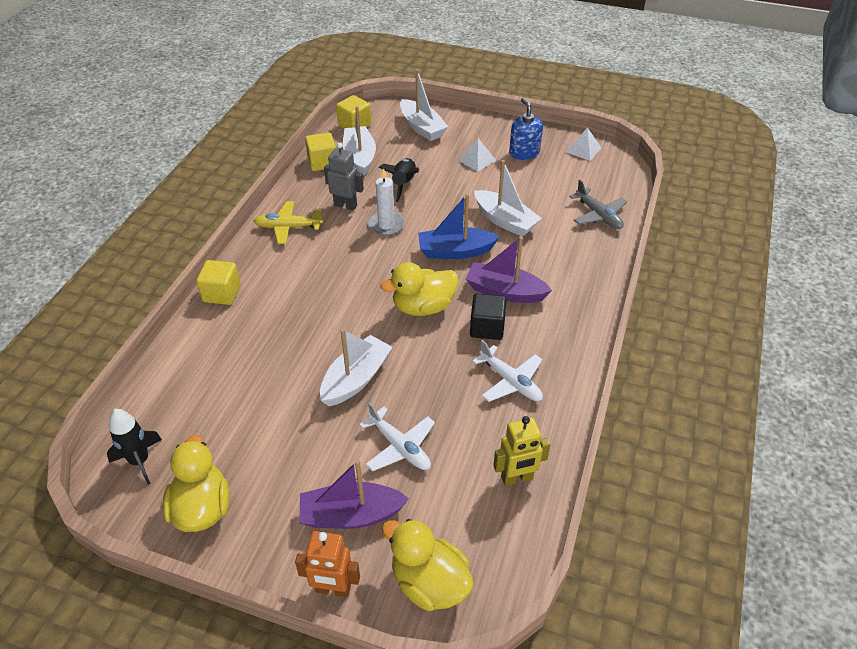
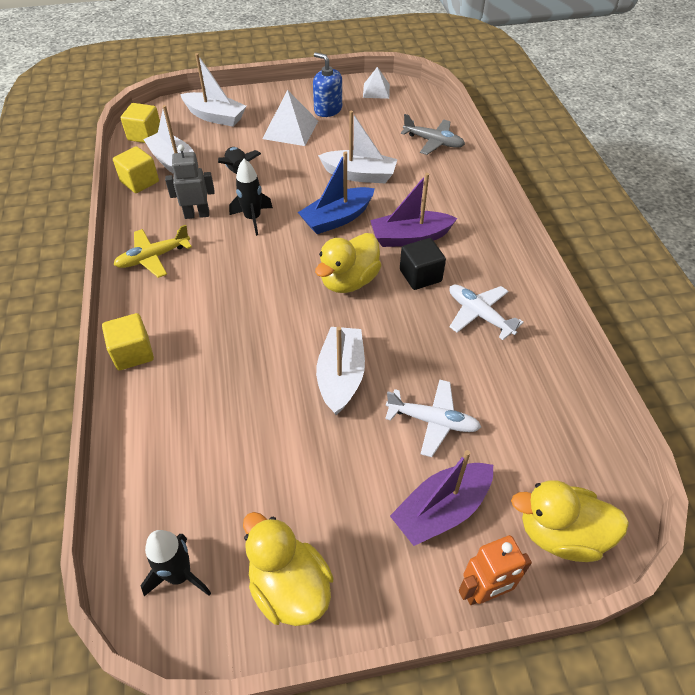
camera: 30 degrees left, 5 degrees up
white candle [368,168,404,236] -> black rocket [229,159,273,236]
white pyramid [458,138,496,172] -> white pyramid [262,90,318,146], size x1.59
white plane [472,340,543,402] -> white plane turned 150 degrees counterclockwise [449,285,524,340]
yellow robot [493,416,551,486] -> none

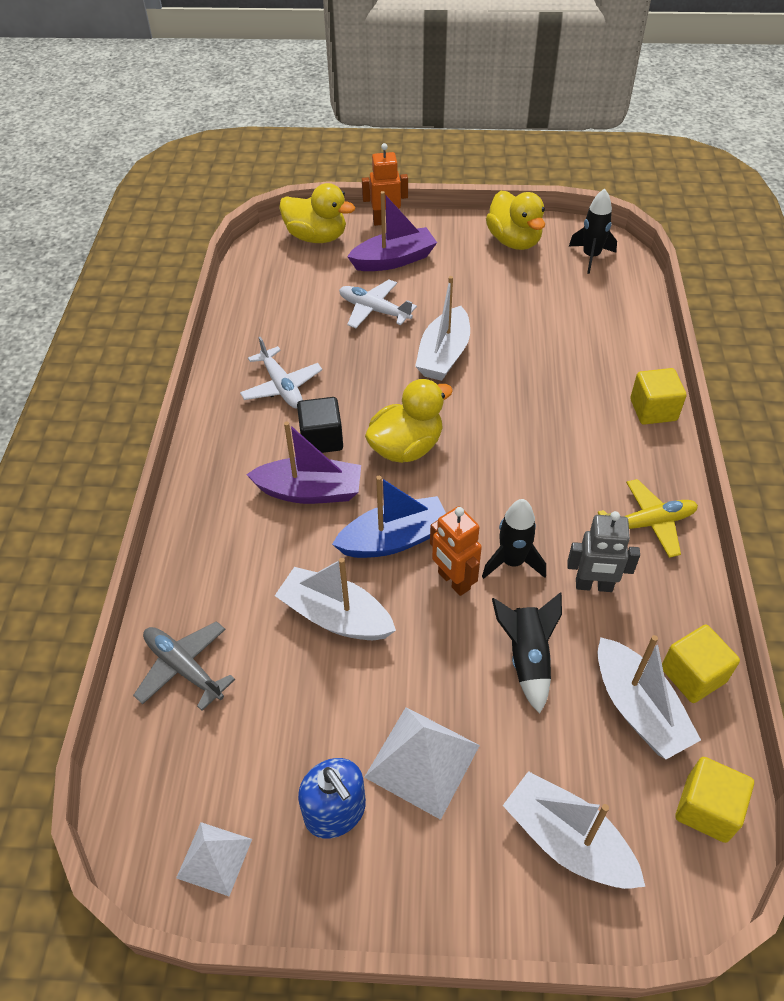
camera: 165 degrees left, 0 degrees up
none -> orange robot [430,506,482,596]

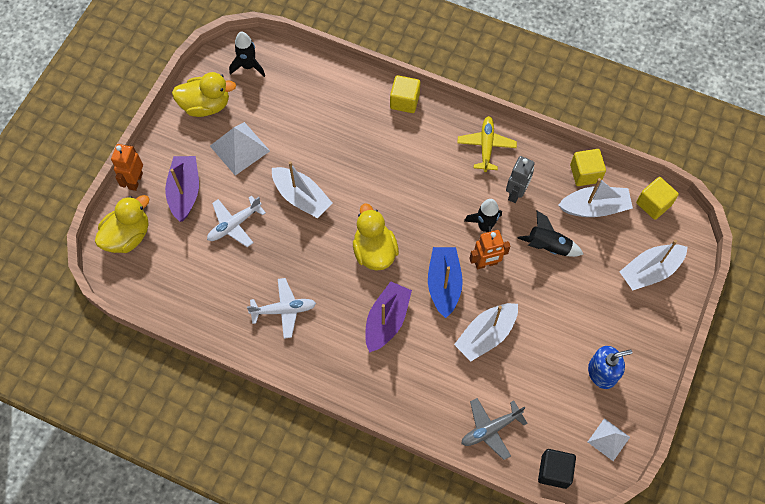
camera: 70 degrees left, 15 degrees up
black cube [297,397,343,453] -> black cube moved to [538,449,576,489]
white pyramid [364,707,480,820] -> white pyramid moved to [210,122,270,176]

